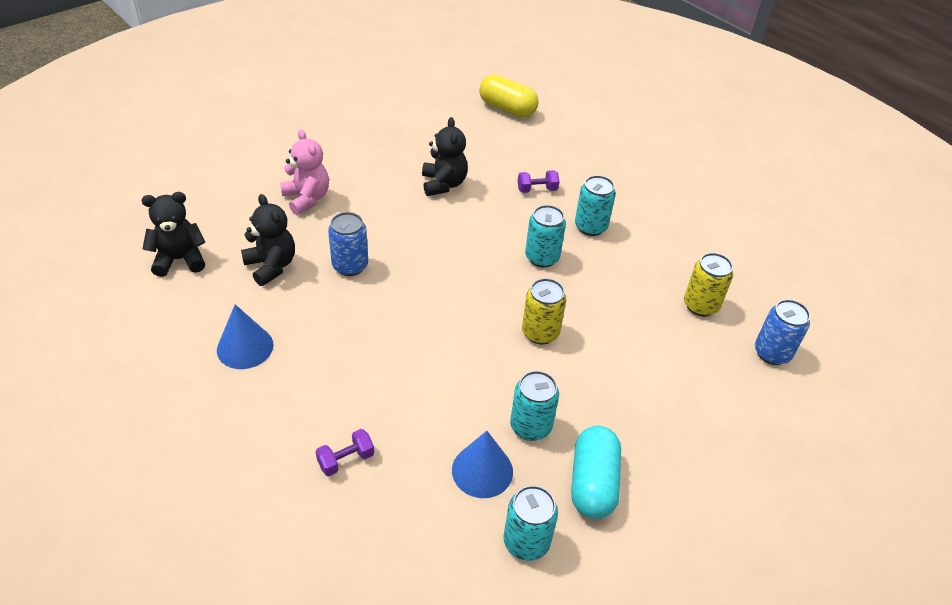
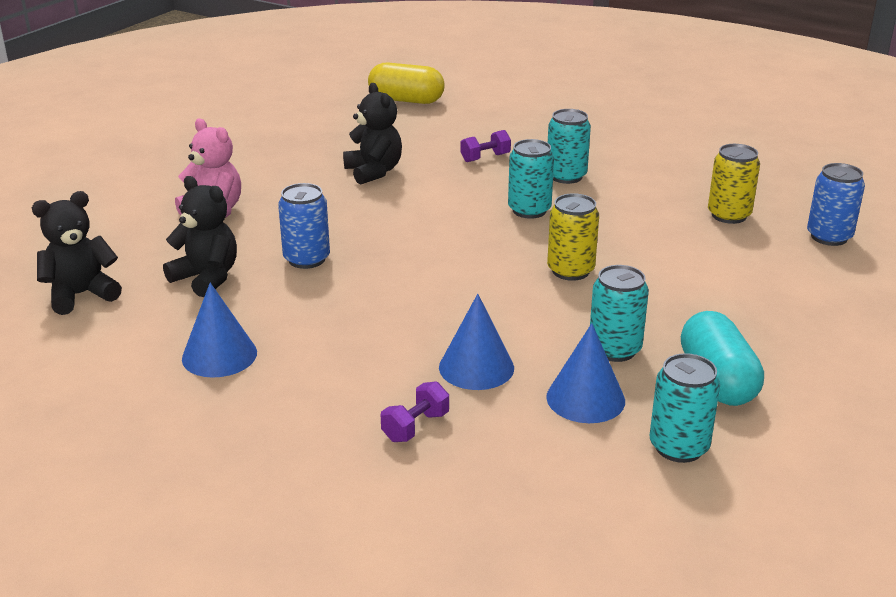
camera: 15 degrees left, 15 degrees down
none -> blue cone [439,294,514,390]

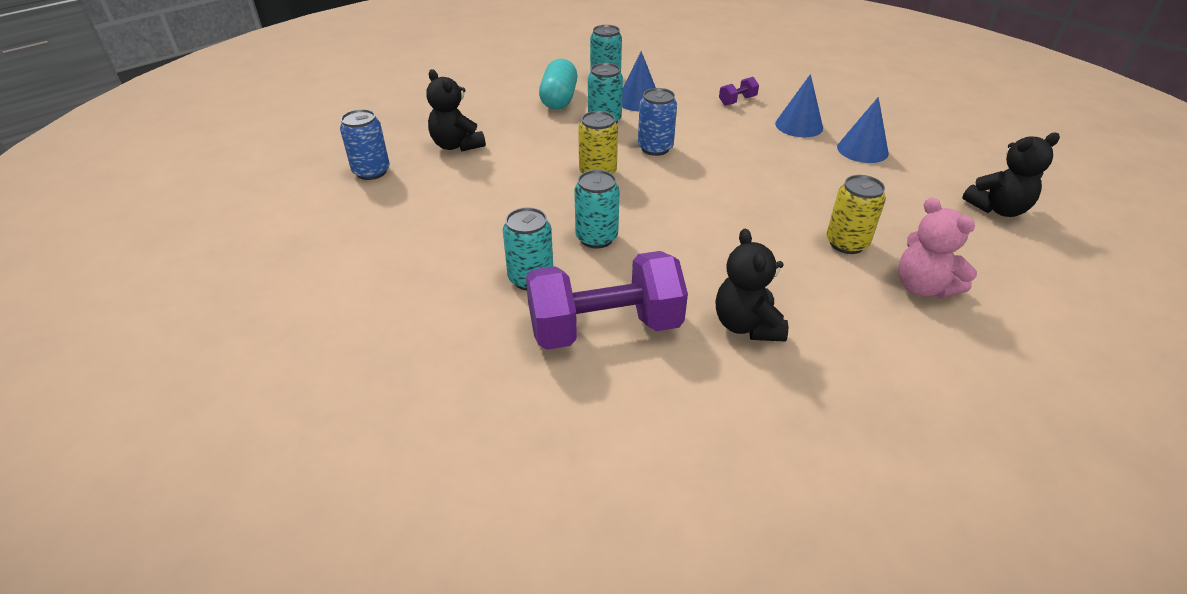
camera: 165 degrees left, 10 degrees up
black teddy bear [163,176,237,297] -> black teddy bear moved to [427,69,486,151]
blue can [278,183,330,269] -> blue can moved to [638,88,677,156]
yellow capsule [368,62,445,104] -> none
blue cone [439,294,514,390] -> blue cone moved to [775,74,823,137]
purple dumbbell [460,130,511,162] -> purple dumbbell [526,251,688,350], size x2.46
yellow can [708,144,760,224] -> yellow can moved to [826,175,886,254]

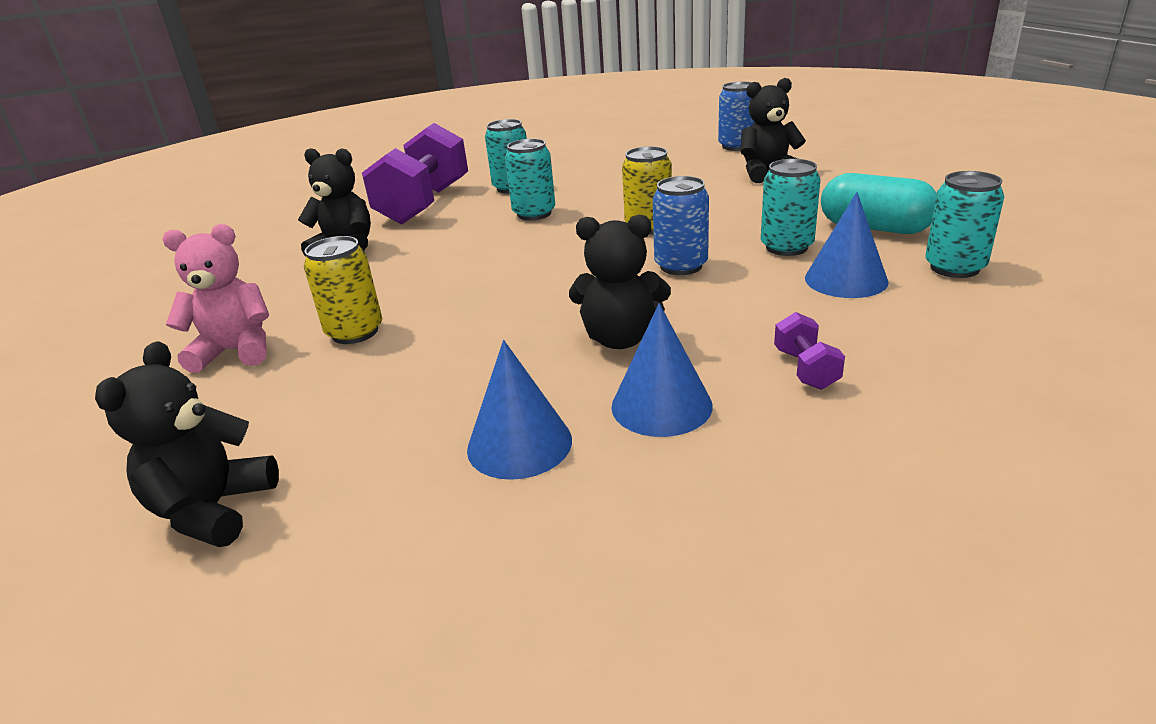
camera: 120 degrees right, 10 degrees down
none -> black teddy bear [569,215,671,349]

